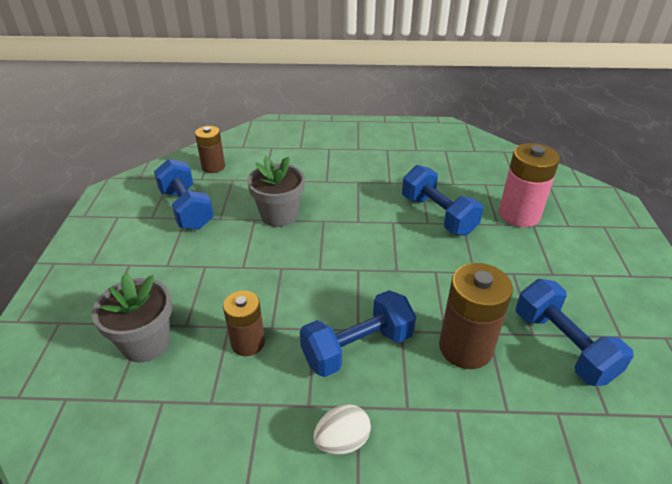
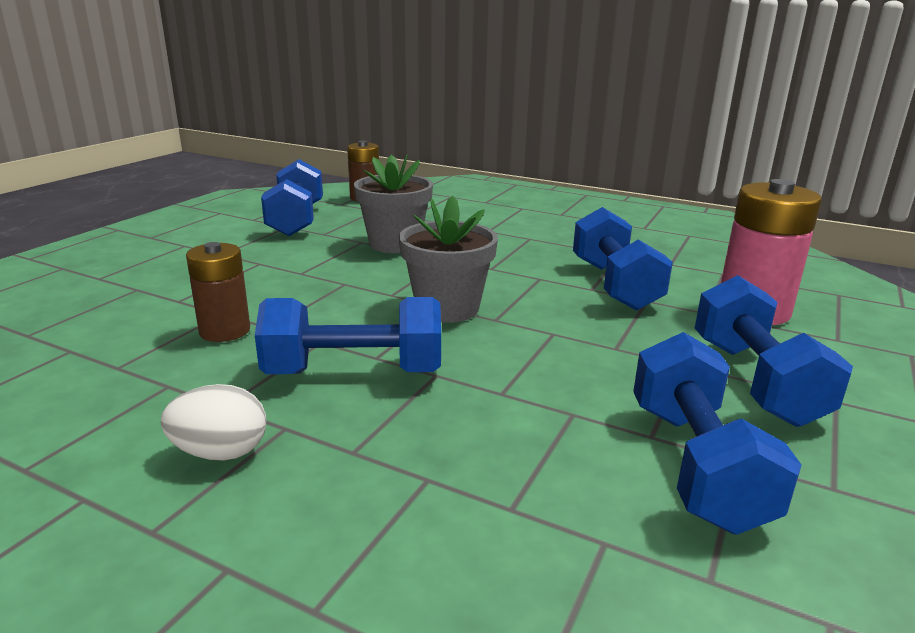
camera: 25 degrees right, 15 degrees down
grey flower pot [92,273,172,362] -> grey flower pot moved to [399,196,498,323]
brown battery [439,263,513,369] -> none
none -> blue dumbbell [695,275,853,427]

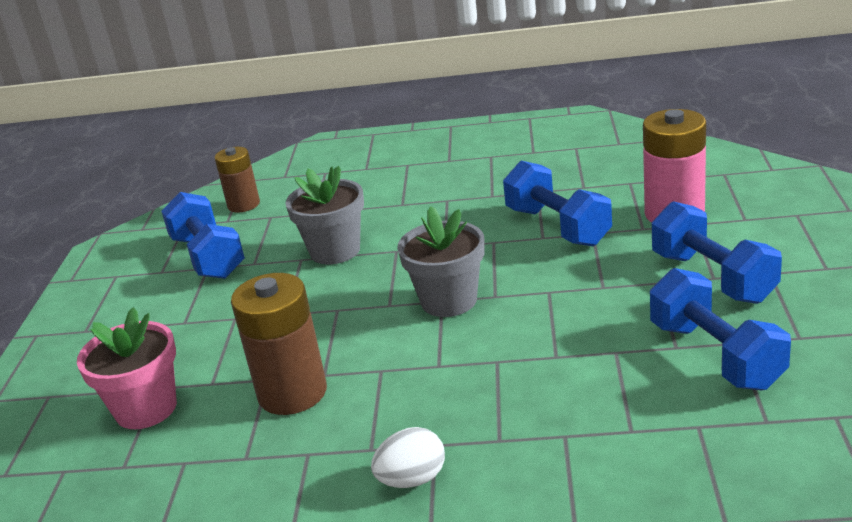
camera: 20 degrees left, 5 degrees up
brown battery [186,242,250,342] -> brown battery [231,273,327,415], size x1.57
blue dumbbell [255,297,441,374] -> none
none -> pink flower pot [77,307,177,429]

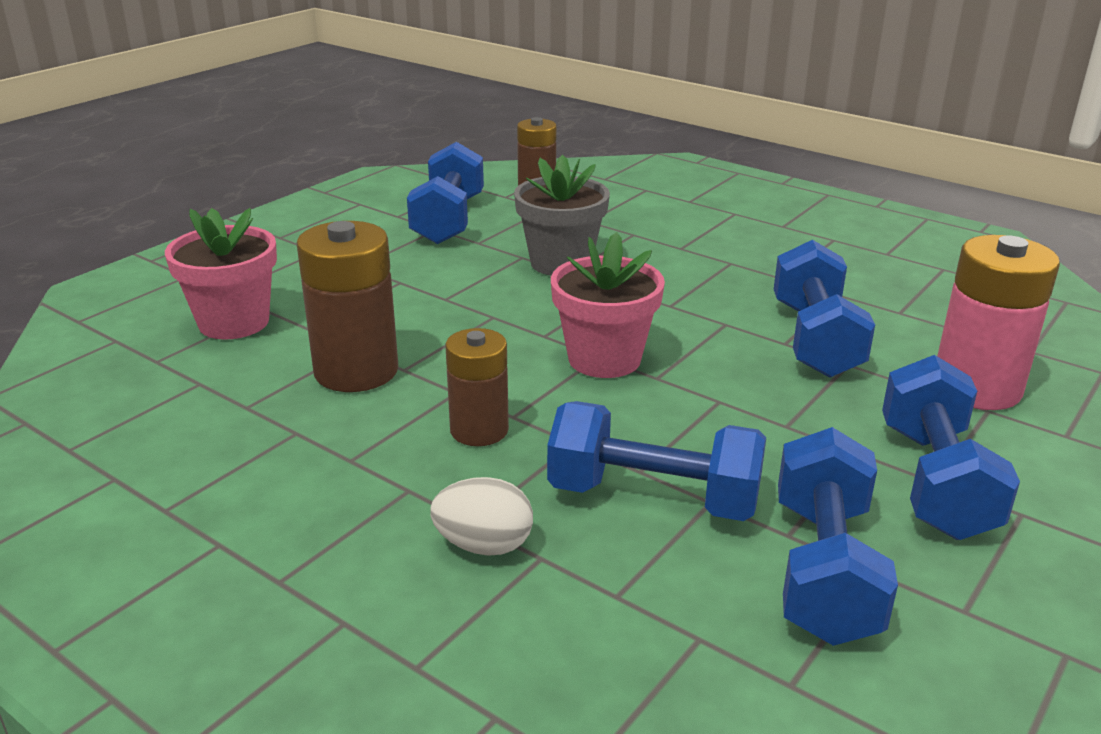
camera: 30 degrees right, 0 degrees up
white egg [371,427,445,488] -> white egg moved to [430,477,533,556]
grey flower pot [397,206,485,317] -> pink flower pot [551,232,665,378]
none -> brown battery [445,328,509,446]
none -> blue dumbbell [547,401,766,521]

